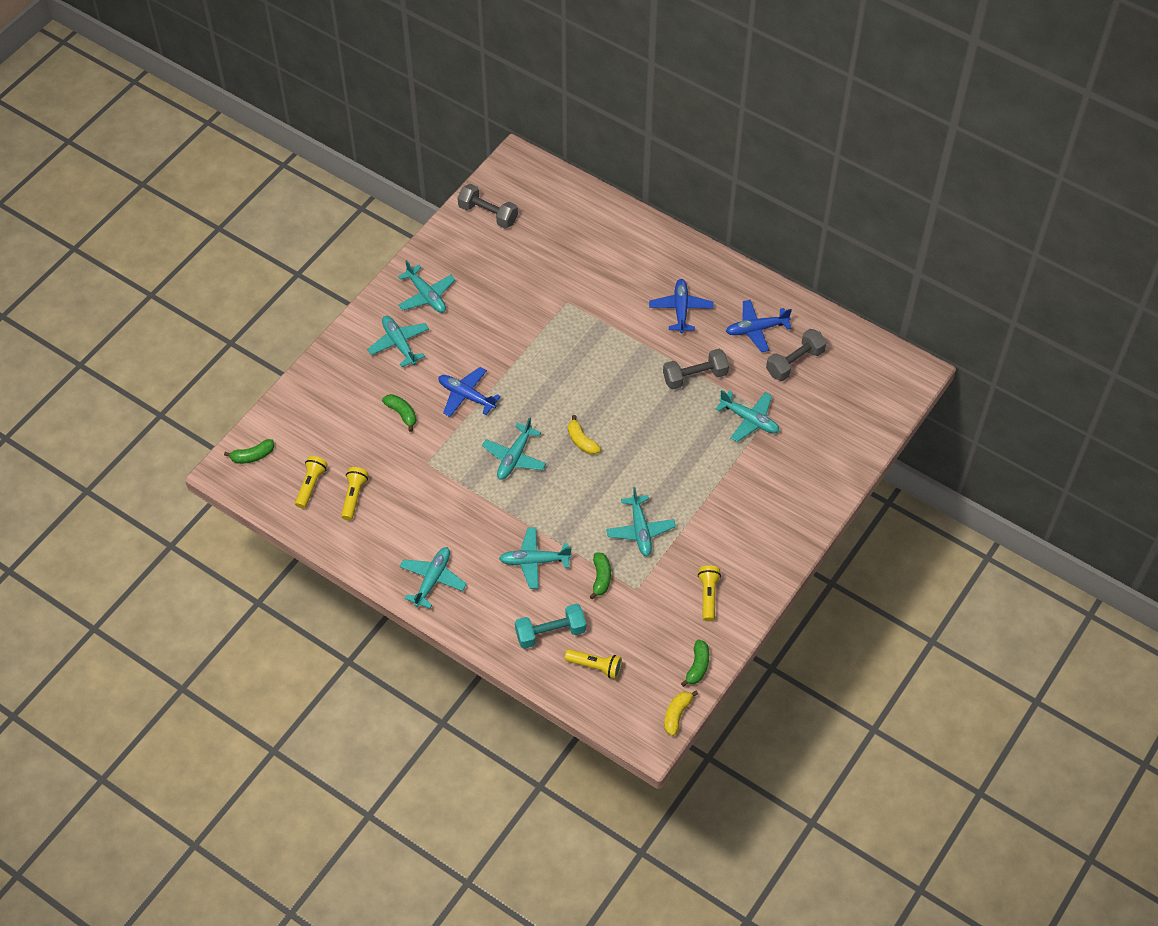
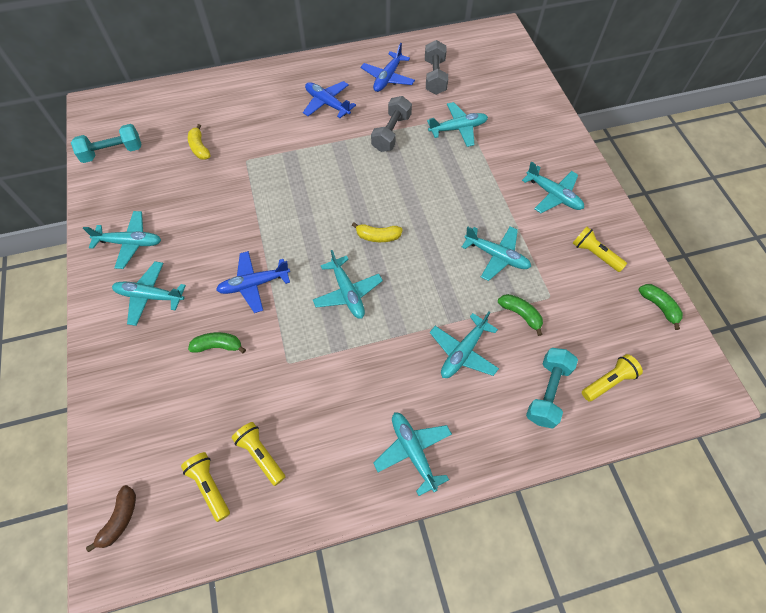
camera: 50 degrees left, 5 degrees up
green banana [224,439,274,464] -> brown banana [86,485,136,552]
grey dumbbell [457,184,518,228] -> turquoise dumbbell [71,124,142,163]
yellow banana [664,691,698,736] -> yellow banana moved to [188,124,211,160]
none -> turquoise plane [522,161,584,213]

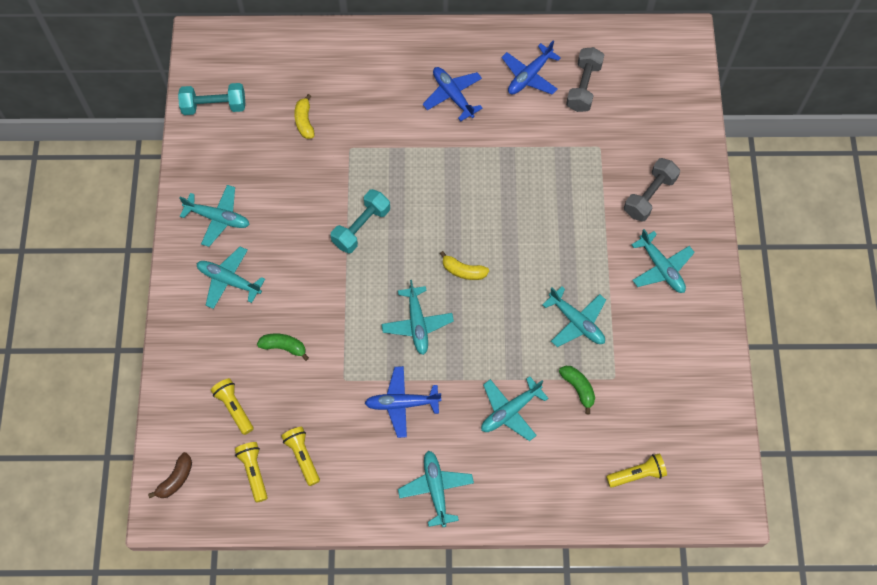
camera: 15 degrees right, 5 degrees up
blue plane [216,251,290,313] -> blue plane moved to [365,366,441,438]
grey dumbbell [371,96,412,152] -> grey dumbbell moved to [624,158,680,222]
turquoise plane [427,102,488,147] -> none
turquoise dumbbell [526,348,578,429] -> turquoise dumbbell moved to [331,189,390,253]
yellow flashlight [573,227,627,272] -> yellow flashlight moved to [211,378,253,435]
green banana [639,284,683,330] -> none

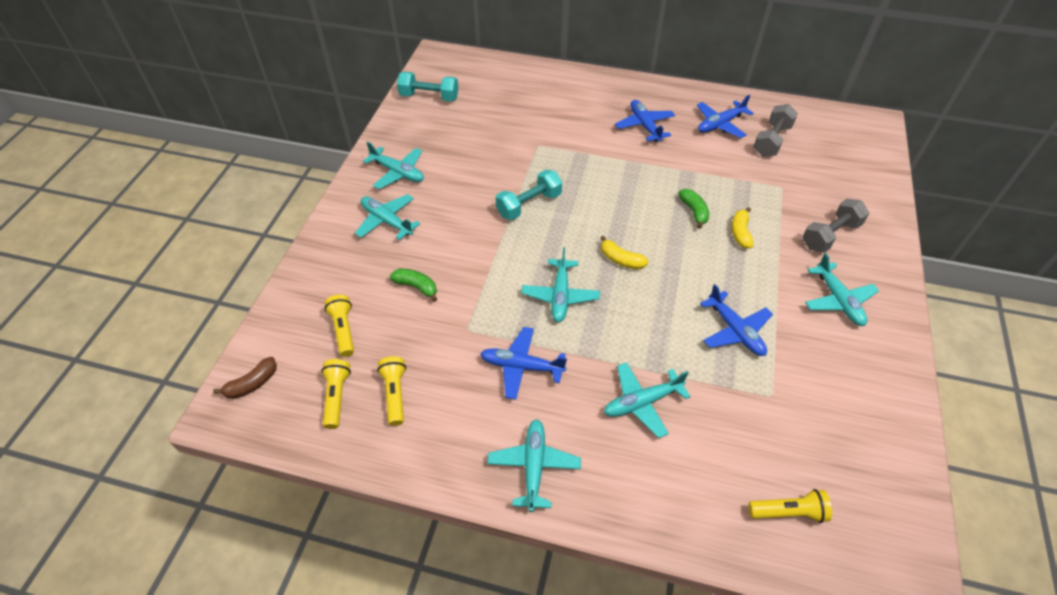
camera: 15 degrees right, 15 degrees down
yellow banana [294,94,315,139] -> yellow banana moved to [732,207,753,248]
turquoise plane [542,286,606,347] -> blue plane [700,284,773,356]
green banana [559,366,595,414] -> green banana moved to [678,189,709,229]

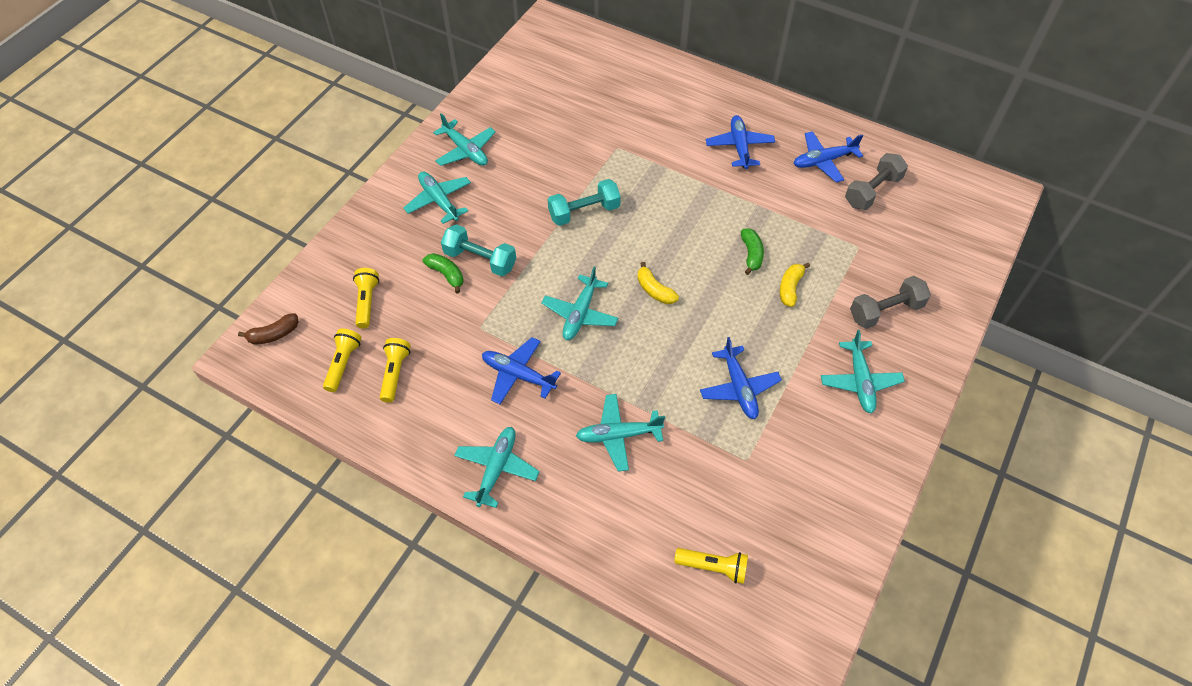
camera: 15 degrees right, 5 degrees up
turquoise dumbbell [397,72,459,101] -> turquoise dumbbell moved to [441,224,516,277]

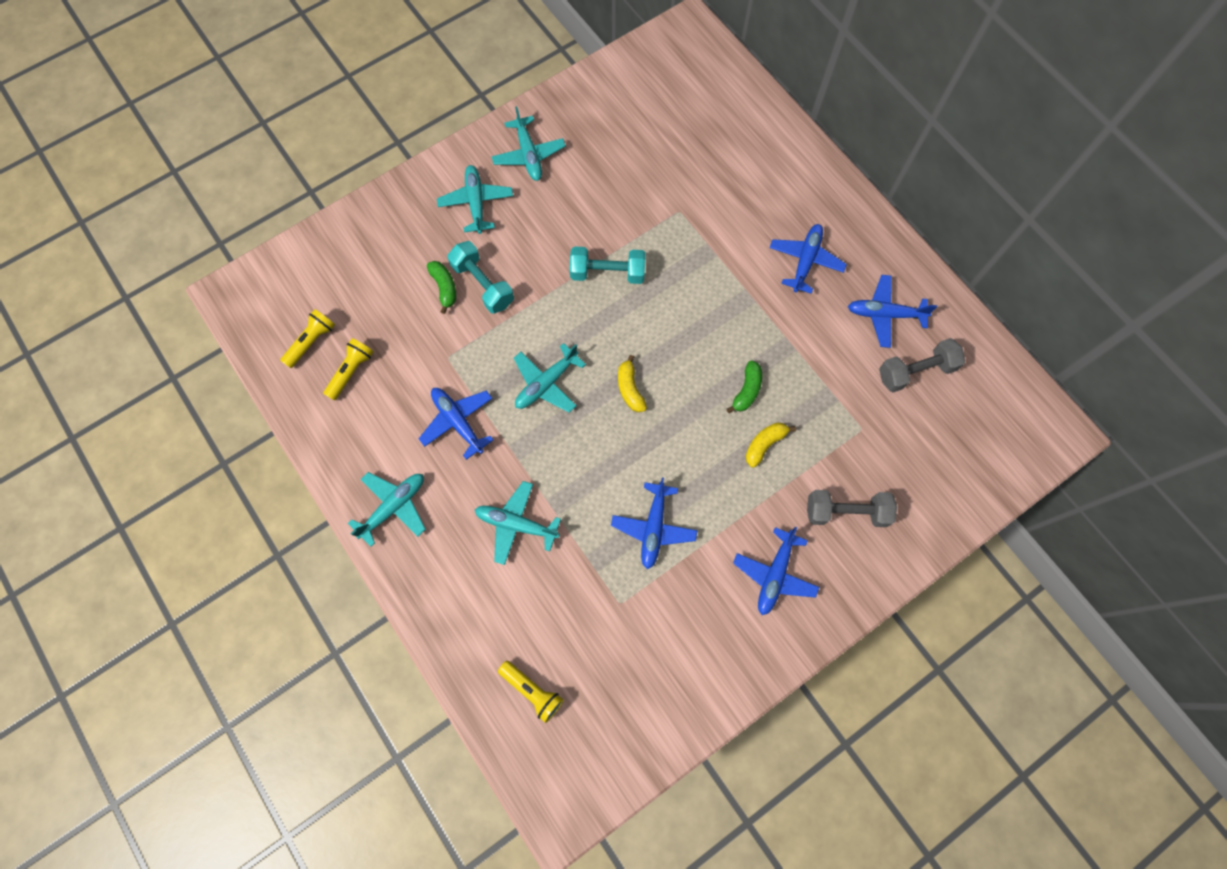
camera: 25 degrees right, 15 degrees up
brown banana [238,313,299,345] -> none
yellow flashlight [353,268,379,328] -> none
turquoise plane [821,330,905,413] -> blue plane [733,527,819,615]

